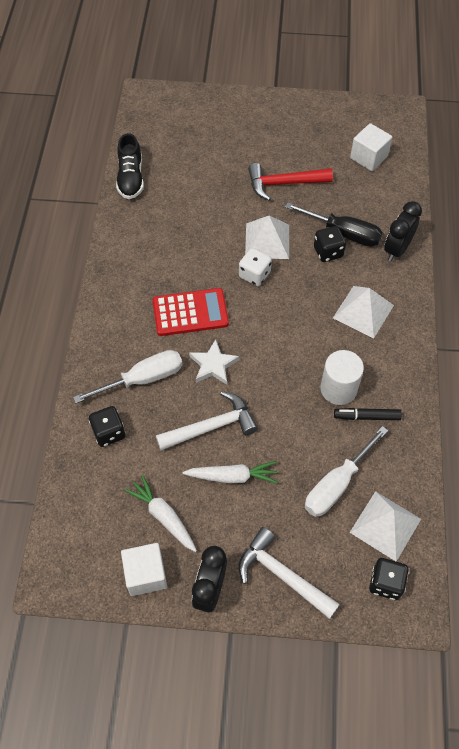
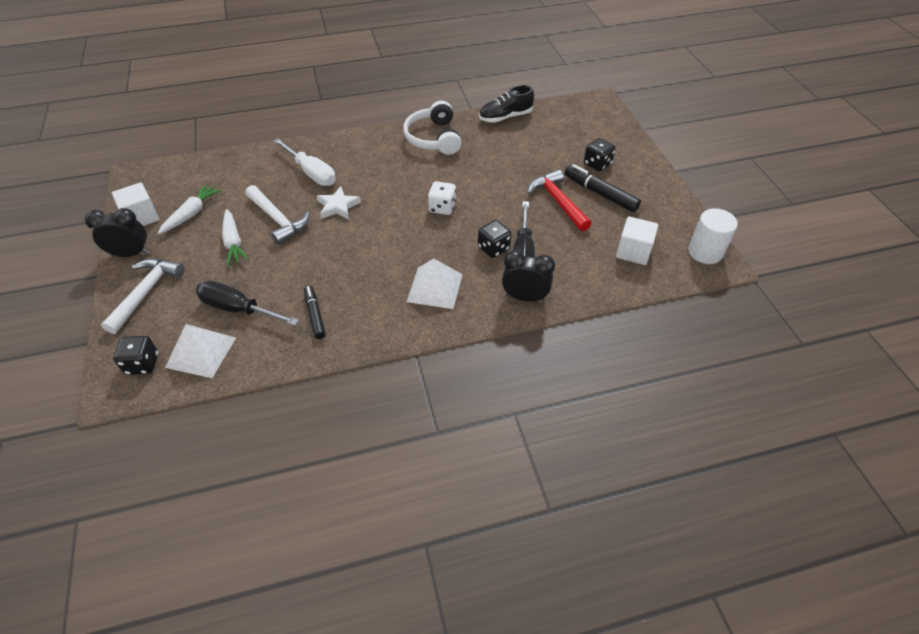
camera: 70 degrees right, 10 degrees down
black dice [89,406,125,447] -> black dice moved to [584,138,616,171]
red calculator [153,288,229,336] -> none
white pyramid [245,216,289,259] -> none
white screwdriver [305,426,388,517] -> black screwdriver [196,280,299,326]
white cylinder [321,350,364,405] -> white cylinder moved to [688,208,738,264]
none -> white headphones [403,101,461,155]
none -> black marker [564,164,641,212]

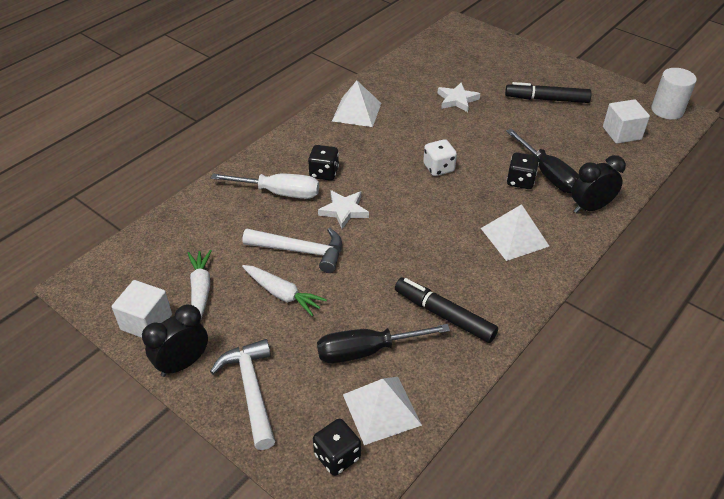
camera: 35 degrees left, 5 degrees down
black marker [304,285,326,339] -> black marker [395,277,498,343], size x1.52
white headphones [403,101,461,155] -> white pyramid [332,80,381,127]
black shoe [479,85,534,123] -> none
red hammer [527,169,592,231] -> none
black dice [584,138,616,171] -> black dice moved to [308,145,339,181]
none -> white star [437,82,480,112]

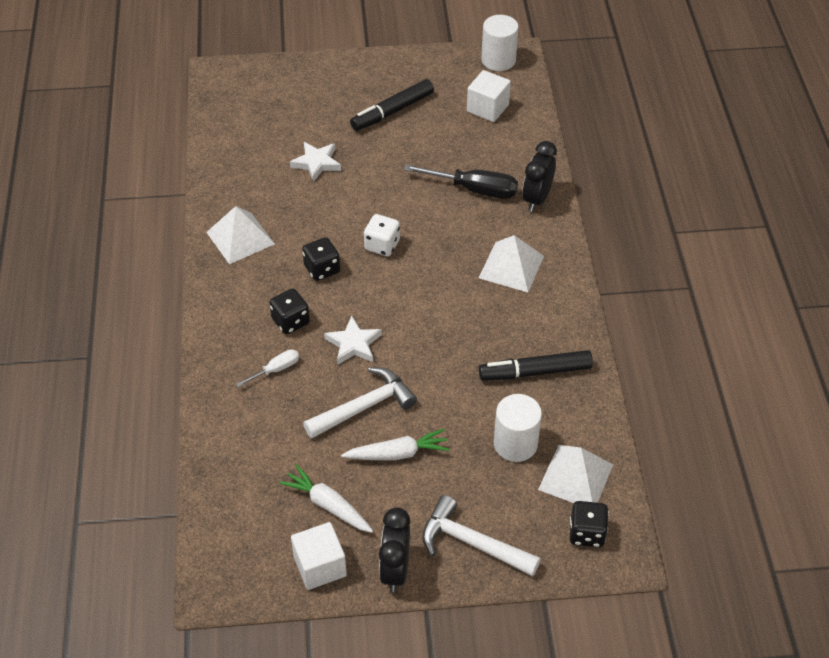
camera: 45 degrees left, 5 degrees up
white screwdriver [211,173,319,199] -> white screwdriver [236,349,299,387], size x0.54
black screwdriver [317,324,450,363] -> white cylinder [494,394,542,462]
black dice [507,152,539,189] -> black dice moved to [302,237,340,281]

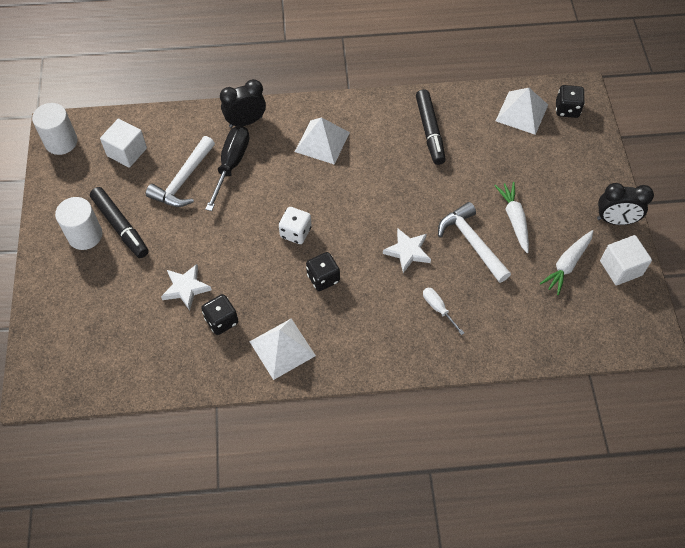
camera: 90 degrees left, 10 degrees up
black dice [269,289,310,334] -> black dice moved to [201,294,238,335]
white hammer [422,495,541,576] -> white hammer moved to [146,136,215,207]
white cylinder [494,394,542,462] -> white cylinder moved to [55,197,102,250]
black clock [522,141,557,212] -> black clock turned 135 degrees clockwise [220,79,266,128]

